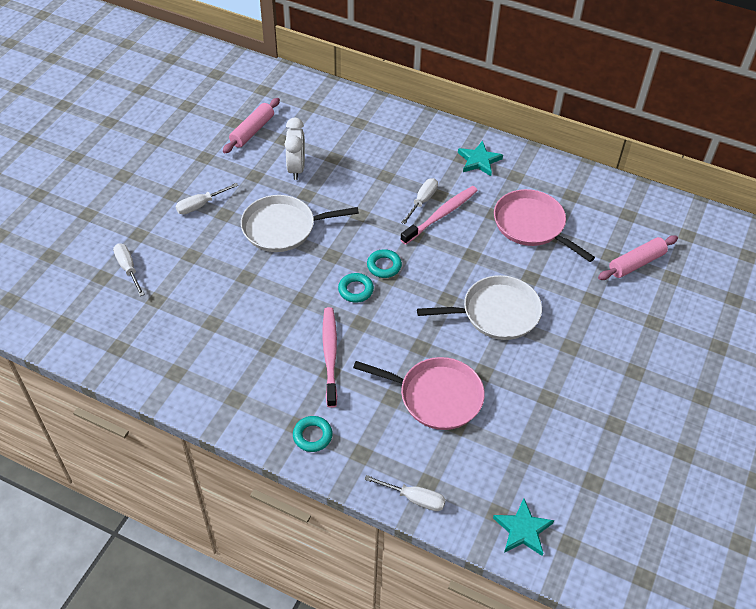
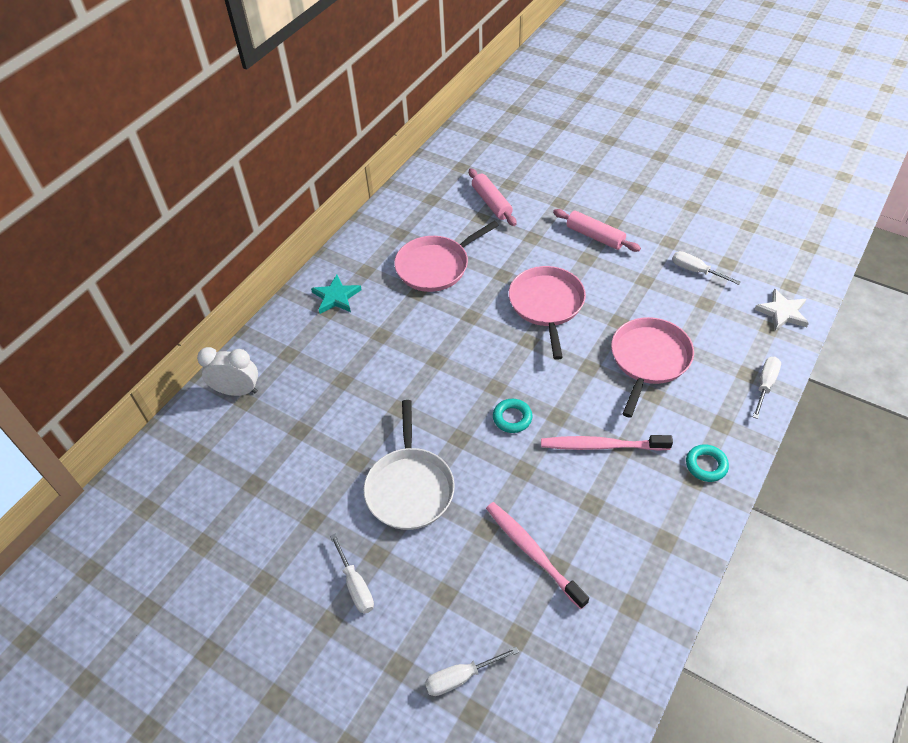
camera: 80 degrees left, 0 degrees up
pink rolling pin [223,98,280,153] -> pink rolling pin moved to [553,209,641,252]
white clock [285,118,305,180] -> white clock moved to [197,347,258,396]
turquoise ring [367,249,402,278] -> none
pink toothbrush [400,186,478,245] -> pink toothbrush moved to [486,502,589,609]
white screwdriver [401,178,438,224] -> white screwdriver moved to [672,251,741,285]
white pan [417,275,542,340] -> pink pan [509,266,586,360]
turquoise star [493,499,554,556] -> white star [754,288,809,331]

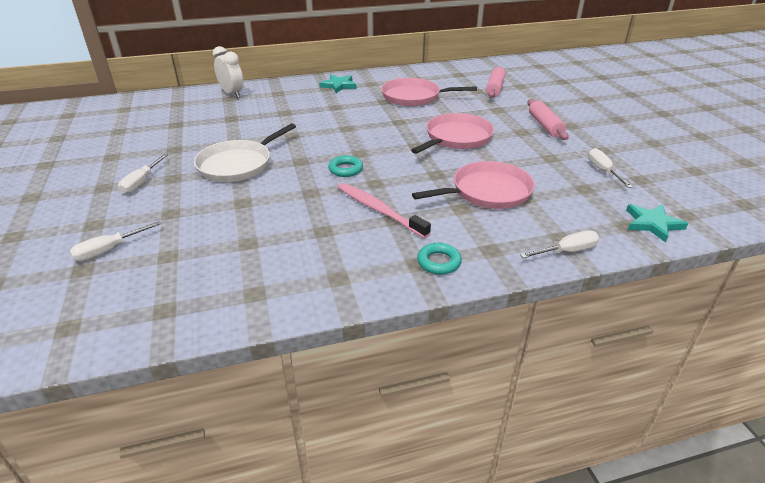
camera: 40 degrees right, 15 degrees down
white screwdriver [425,647,519,696] -> white screwdriver turned 60 degrees counterclockwise [70,221,161,261]
pink toothbrush [486,502,589,609] -> none
white star [754,288,809,331] -> turquoise star [626,204,688,242]

